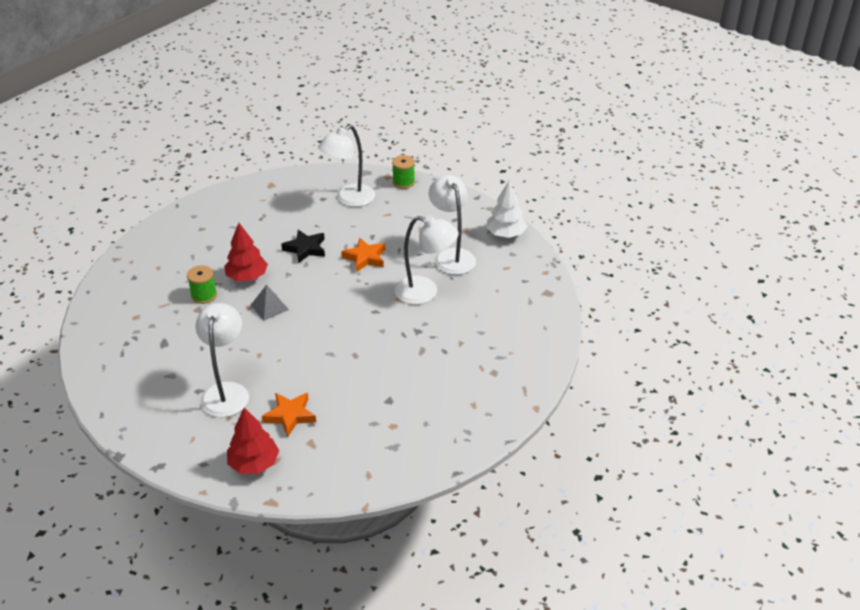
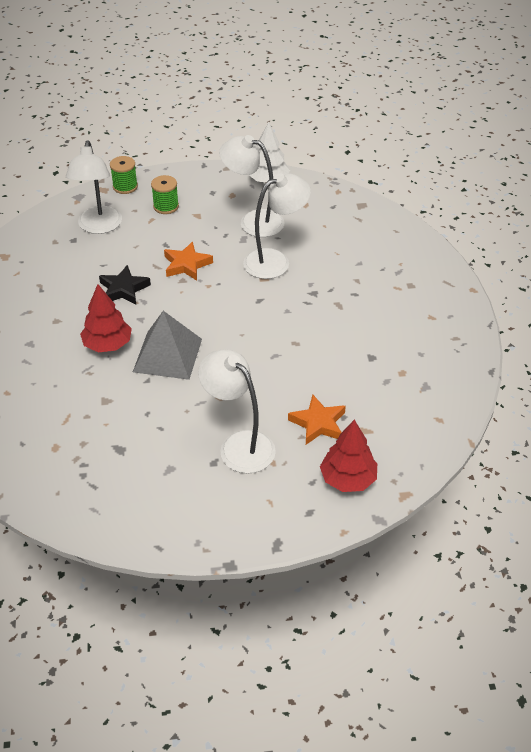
camera: 45 degrees left, 5 degrees up
green spool [187,265,217,304] -> green spool moved to [151,175,179,214]
grey pyramid [251,285,289,321] -> grey pyramid [133,311,202,380], size x1.75

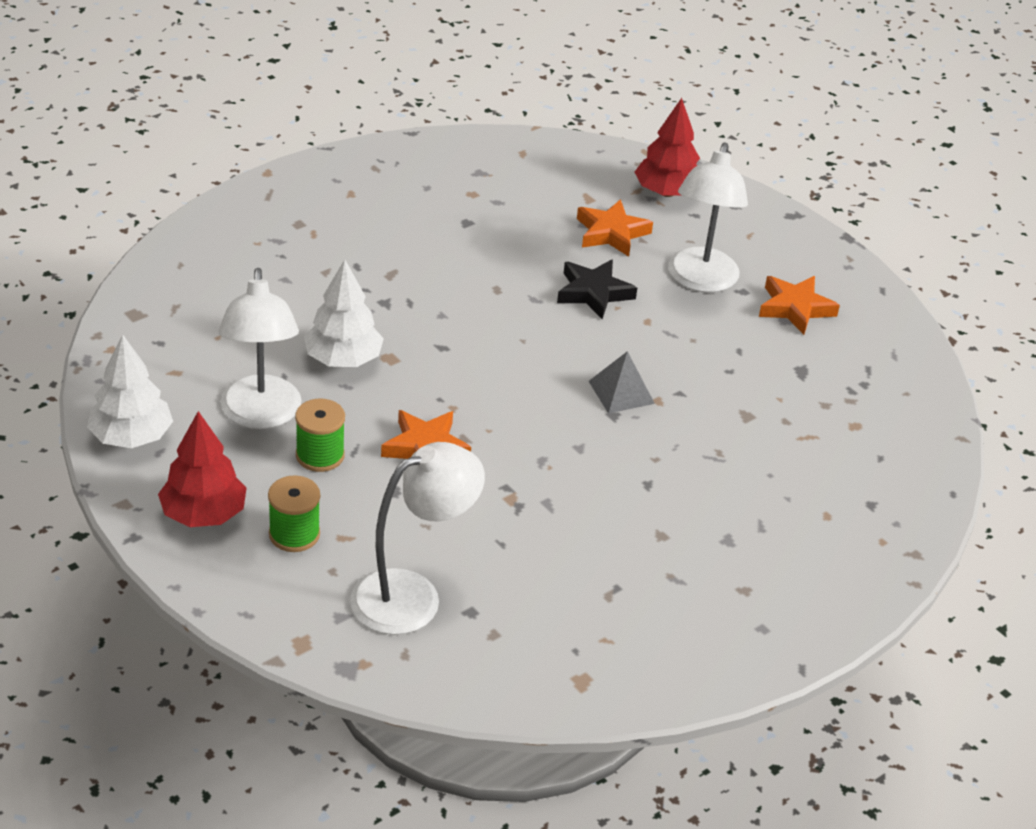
camera: 125 degrees left, 5 degrees down
red tree [80,284,132,352] -> red tree moved to [158,411,247,527]
black star [99,265,151,305] -> black star moved to [557,260,637,319]
green spool [110,156,138,194] -> green spool moved to [295,399,345,472]
grey pyramid [133,311,202,380] -> grey pyramid [589,351,655,414], size x0.57
white lamp [243,173,311,279] -> white tree [304,260,384,367]
none -> orange star [759,276,840,335]

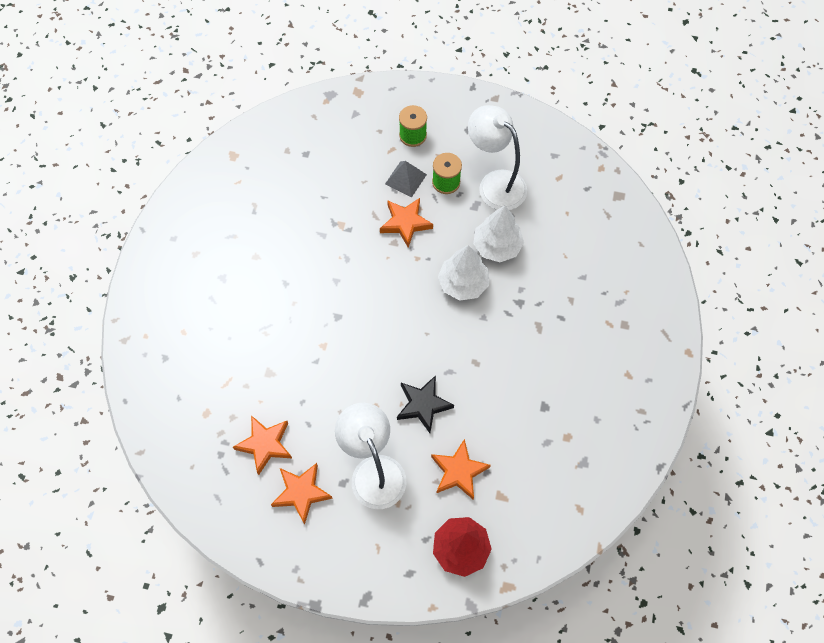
camera: 145 degrees right, 25 degrees up
white tree [87,334,173,448] -> white tree moved to [438,245,489,300]
red tree [158,411,247,527] -> none
white lamp [350,442,485,635] -> none
grey pyramid [589,351,655,414] -> grey pyramid moved to [385,161,427,198]
none -> orange star [233,415,293,475]

